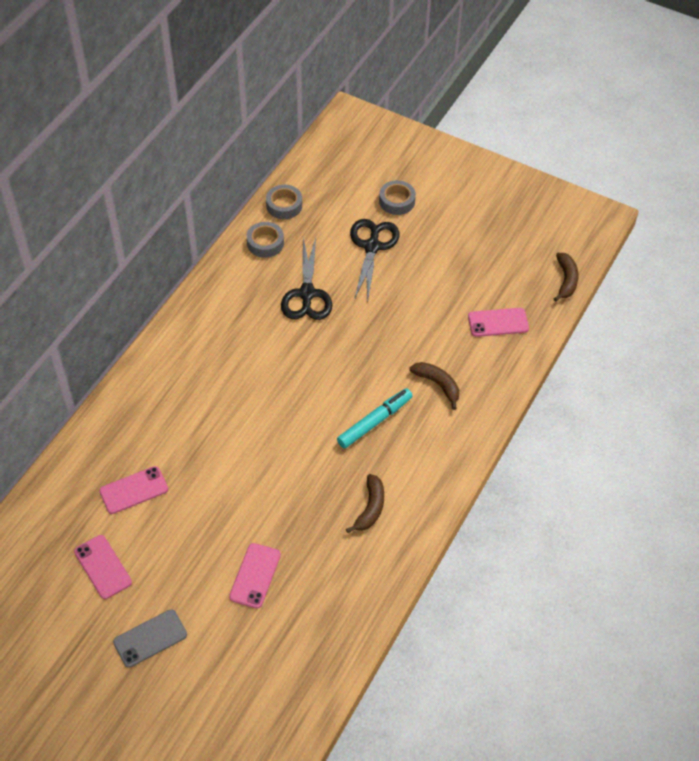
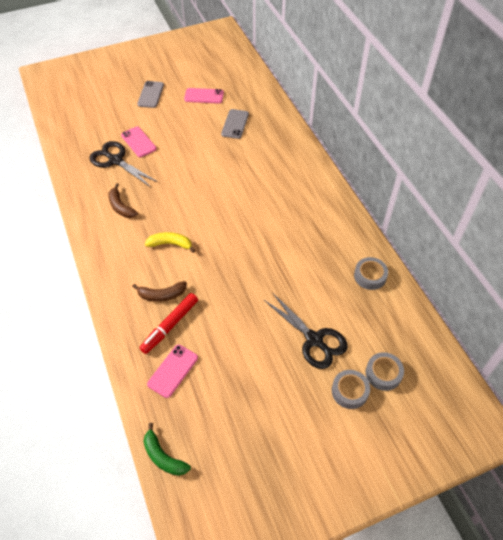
camera: 130 degrees right, 0 degrees up
pink phone [99,466,168,514] -> grey phone [221,109,249,139]
grey tape [266,185,302,219] -> grey tape moved to [366,352,404,391]
black scissors [281,237,333,320] -> black scissors moved to [90,141,158,187]
turquoise marker [337,388,413,448] -> yellow banana [145,232,195,253]
brown banana [553,253,579,302] -> green banana [143,423,191,476]
none -> red marker [139,293,198,354]

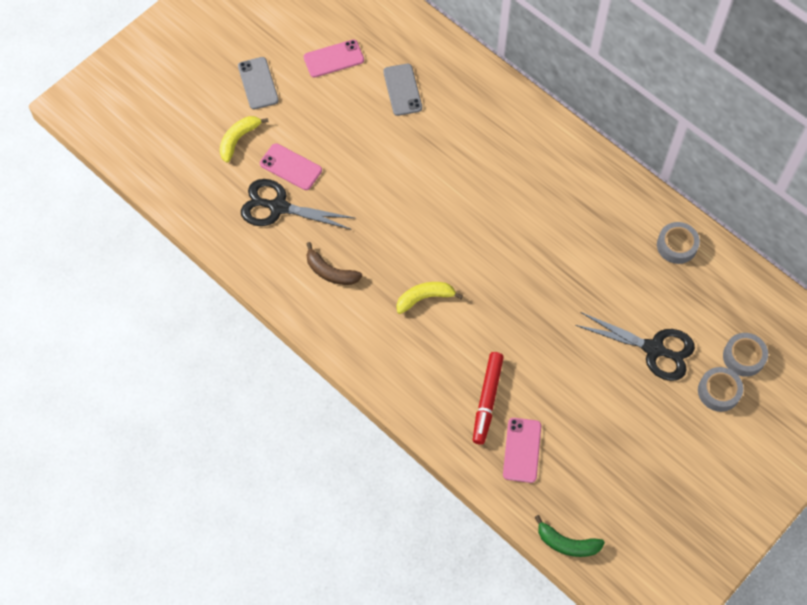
camera: 25 degrees left, 10 degrees up
brown banana [132,281,187,302] -> none
none -> yellow banana [219,116,269,163]

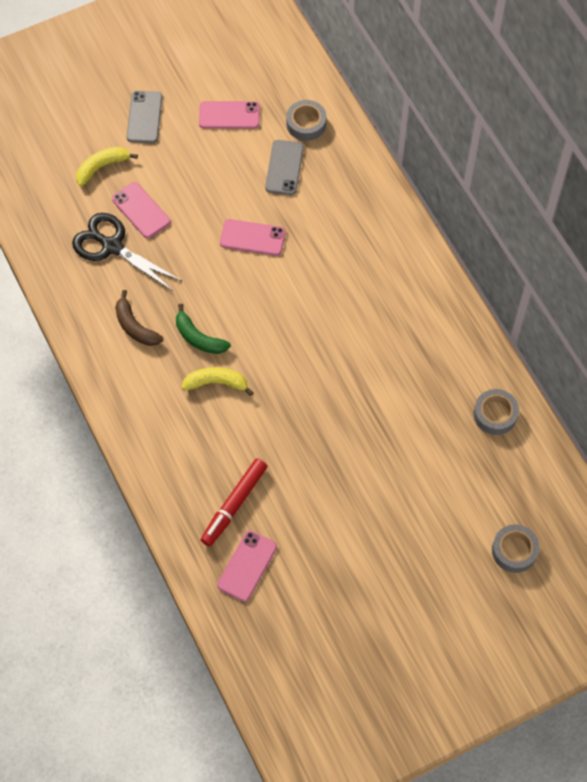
camera: 20 degrees right, 0 degrees up
green banana [534,515,605,557] -> green banana moved to [176,304,231,354]
black scissors [575,312,695,381] -> none
grey tape [698,367,743,412] -> grey tape moved to [286,100,327,141]
none -> pink phone [220,219,286,256]

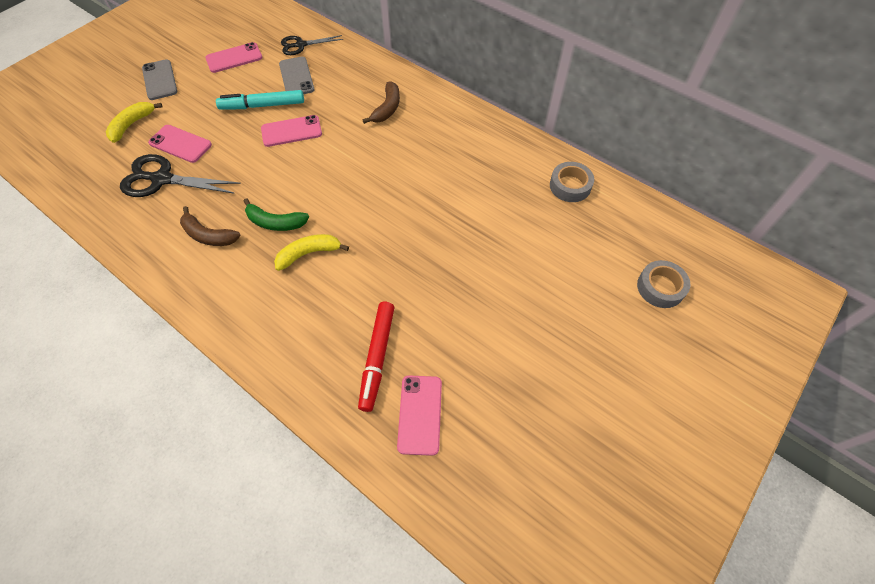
camera: 25 degrees left, 5 degrees down
grey tape [286,100,327,141] -> black scissors [281,35,343,55]
none -> turquoise marker [216,90,304,110]
none -> brown banana [363,81,400,124]

